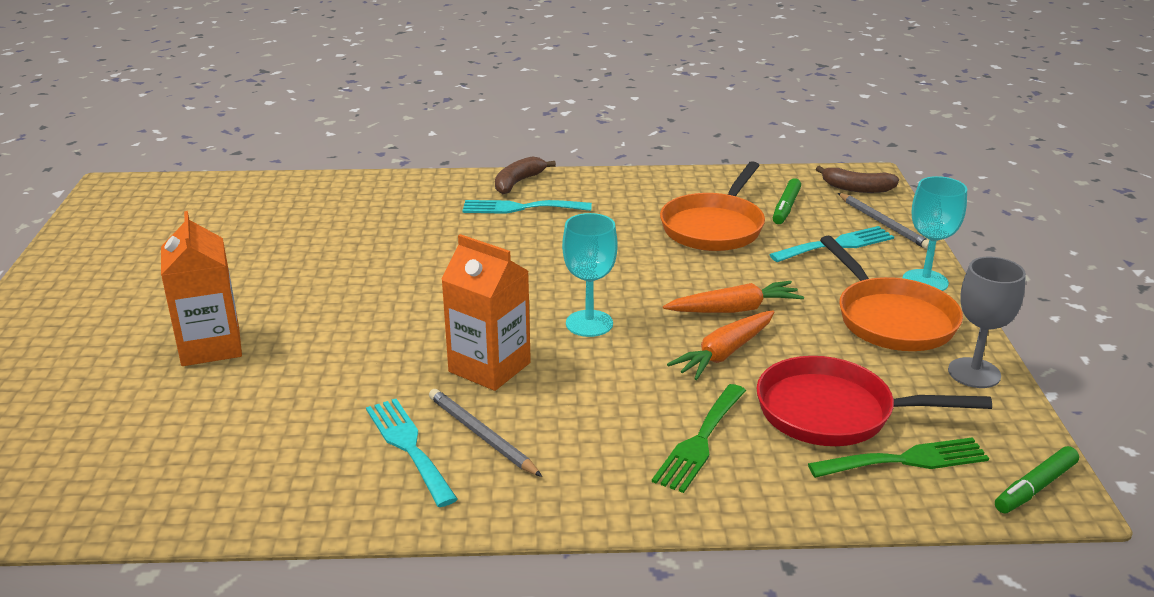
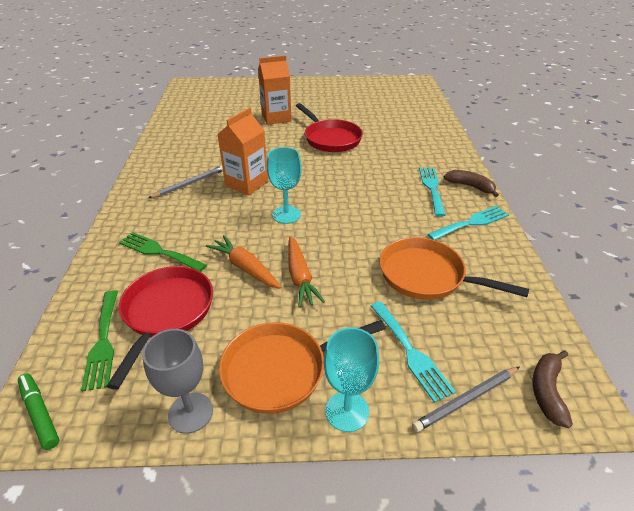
camera: 90 degrees right, 10 degrees up
turquoise fork [366,399,458,507] -> turquoise fork moved to [427,206,509,240]
green marker [773,178,801,224] -> none
none -> red pan [296,103,363,152]

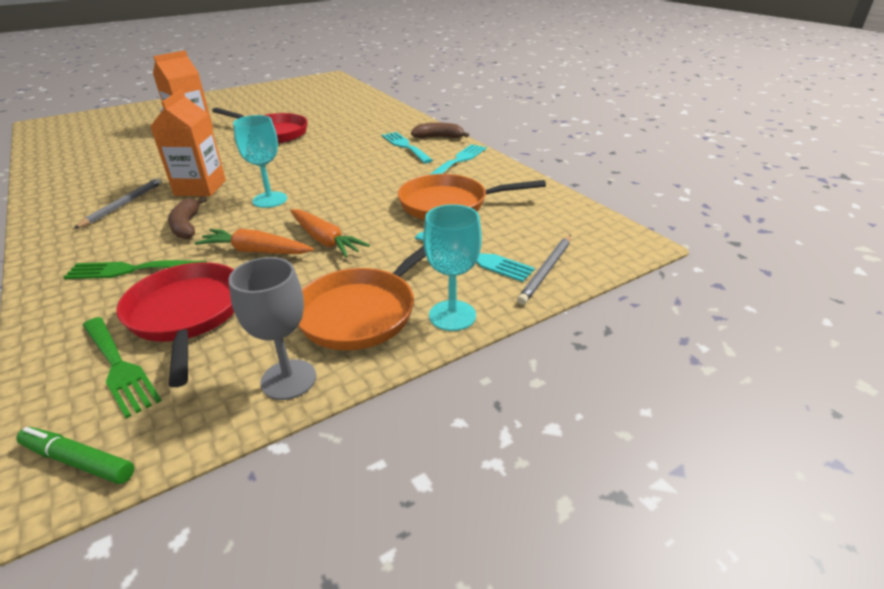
camera: 30 degrees left, 5 degrees down
brown banana [533,350,573,428] -> brown banana moved to [168,196,207,239]

